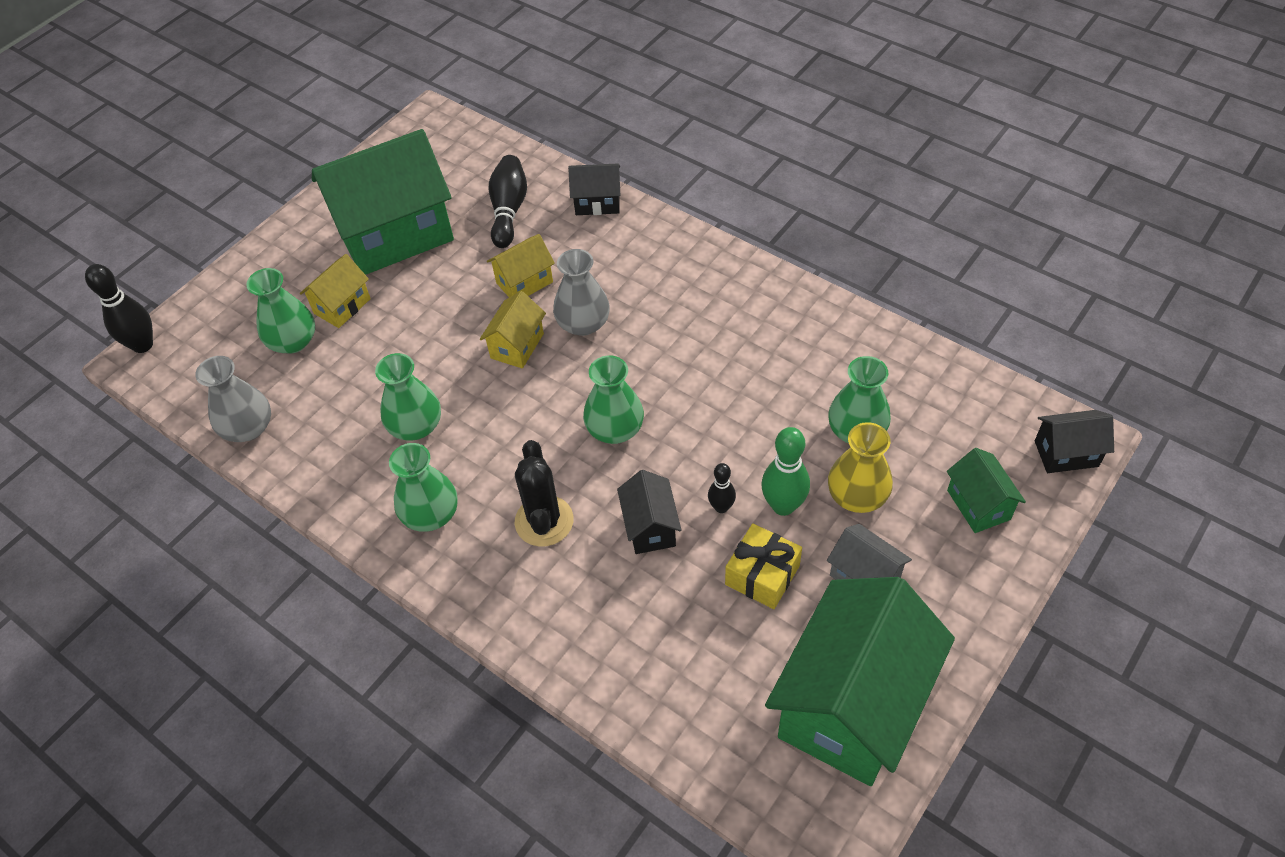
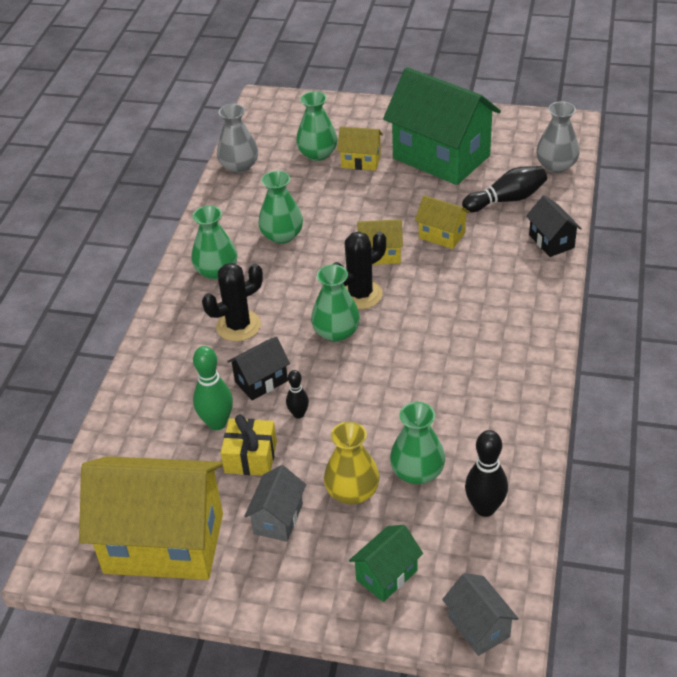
camera: 65 degrees right, 10 degrees down
black bowling pin [85,264,153,353] -> black bowling pin moved to [465,430,508,517]
grey vase [553,249,610,336] -> grey vase moved to [536,101,580,173]
green bowling pin [761,427,810,516] -> green bowling pin moved to [193,346,233,430]
green house [765,577,955,786] -> yellow house [79,456,223,580]
black house [1035,410,1114,473] -> grey house [442,573,519,656]
none -> black cactus [333,232,386,309]

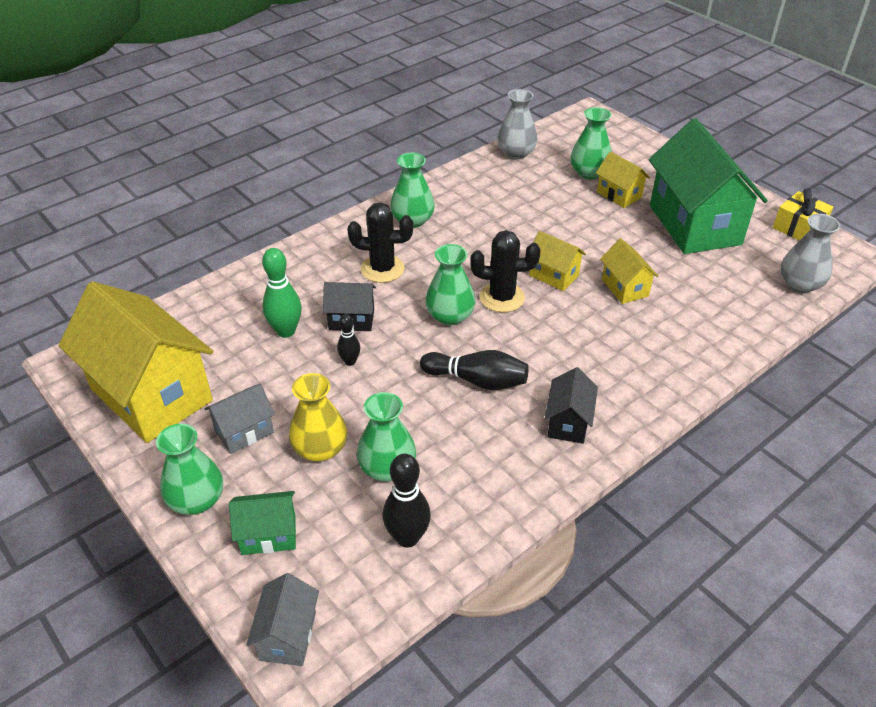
camera: 35 degrees right, 0 degrees up
yellow gift [221,414,277,476] -> yellow gift moved to [773,188,833,241]
green vase [258,171,303,244] -> green vase moved to [156,424,223,515]
black bowling pin [462,166,547,212] -> black bowling pin moved to [420,350,528,390]
black house [526,195,582,257] -> black house moved to [545,367,598,444]

